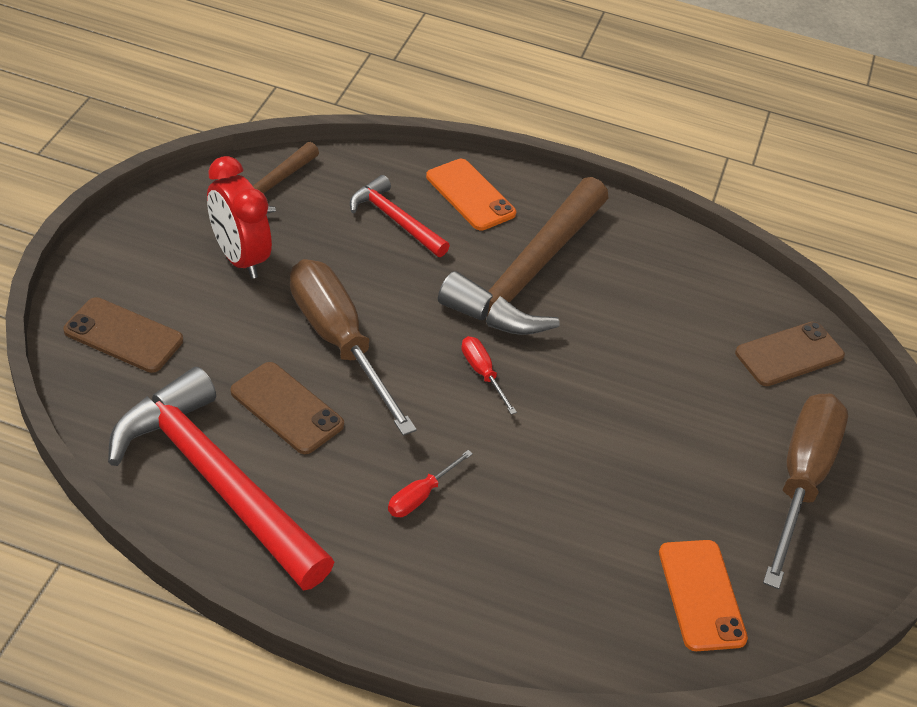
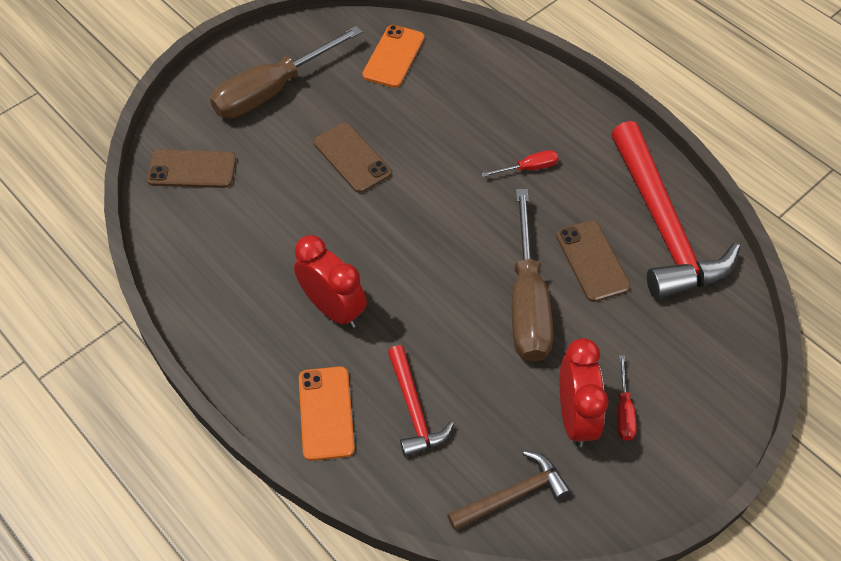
camera: 145 degrees left, 10 degrees up
brown phone [63,297,183,373] -> brown phone moved to [314,123,392,193]
brown hammer [438,177,609,335] -> red clock [294,235,367,328]
red screwdriver [461,336,517,415] -> red screwdriver moved to [617,355,637,441]

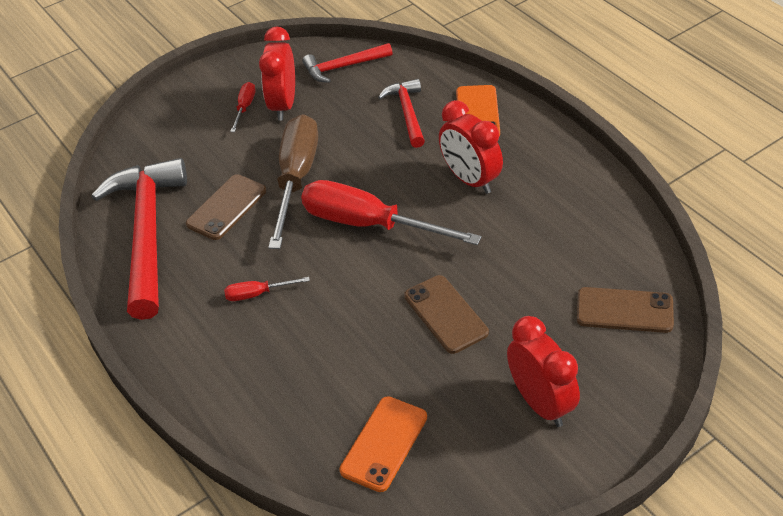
camera: 170 degrees left, 10 degrees down
brown screwdriver [210,26,362,118] -> red clock [507,316,580,427]
brown hammer [447,451,571,530] -> red hammer [303,43,392,83]
brown phone [556,220,631,302] -> brown phone turned 45 degrees clockwise [186,174,266,240]
none -> red screwdriver [301,180,482,245]

